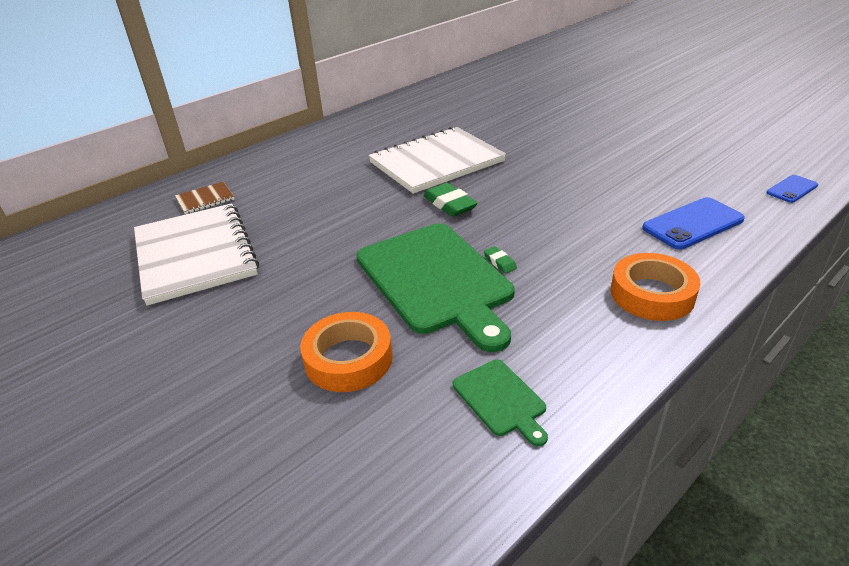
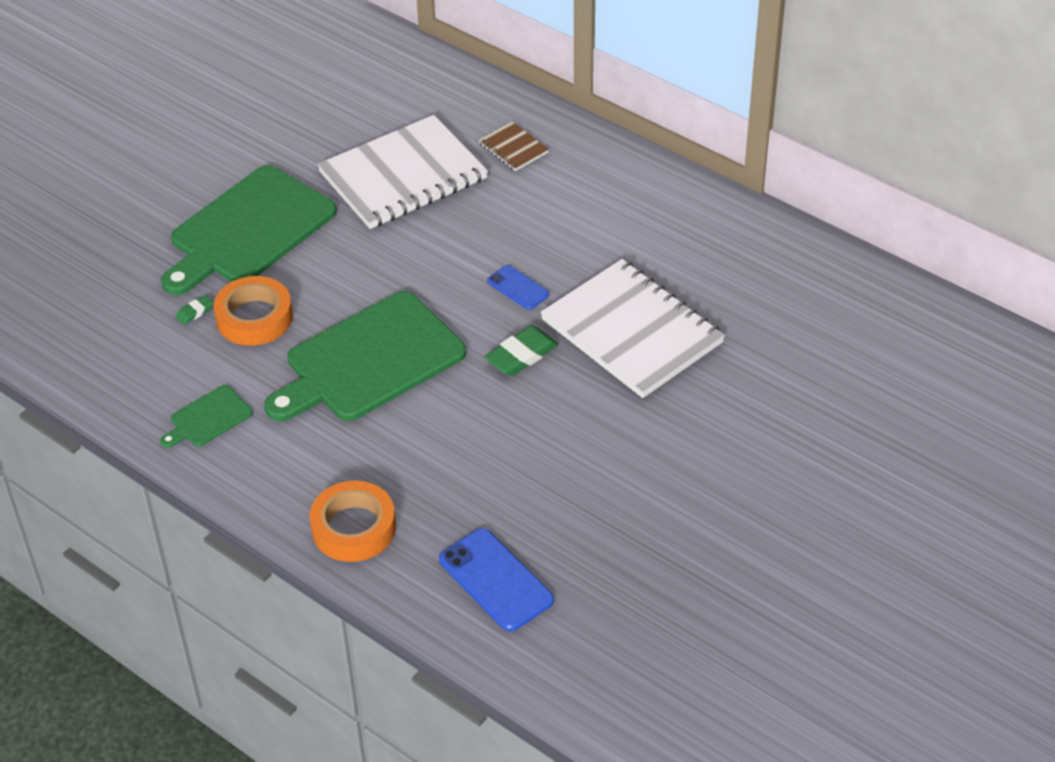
camera: 80 degrees right, 10 degrees up
green eraser [484,246,517,274] -> green eraser moved to [176,295,214,325]
blue phone [766,175,818,203] -> blue phone moved to [487,265,549,310]
none -> green cutting board [161,165,337,295]

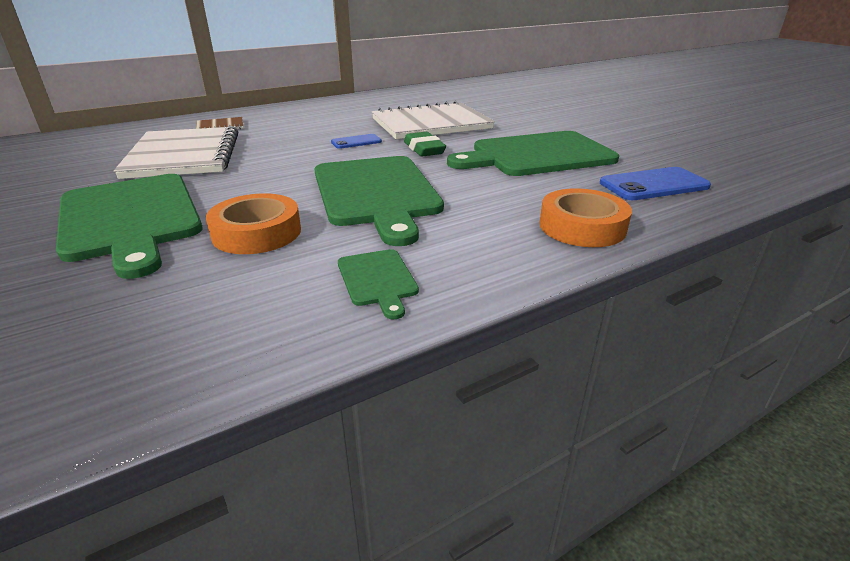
camera: 70 degrees left, 15 degrees down
green eraser [176,295,214,325] -> none
none -> green cutting board [447,131,619,176]

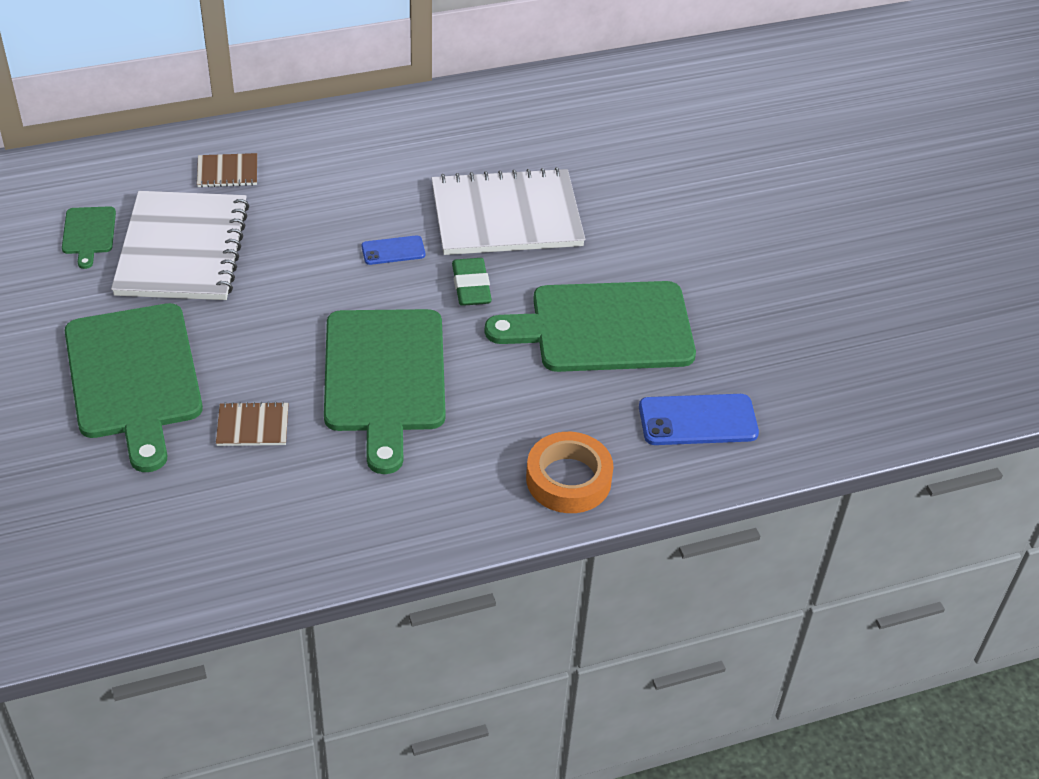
camera: 10 degrees right, 15 degrees up
orange tape [206,193,301,254] -> brown notebook [216,402,289,446]
green cutting board [338,249,419,320] -> green cutting board moved to [62,206,116,269]

